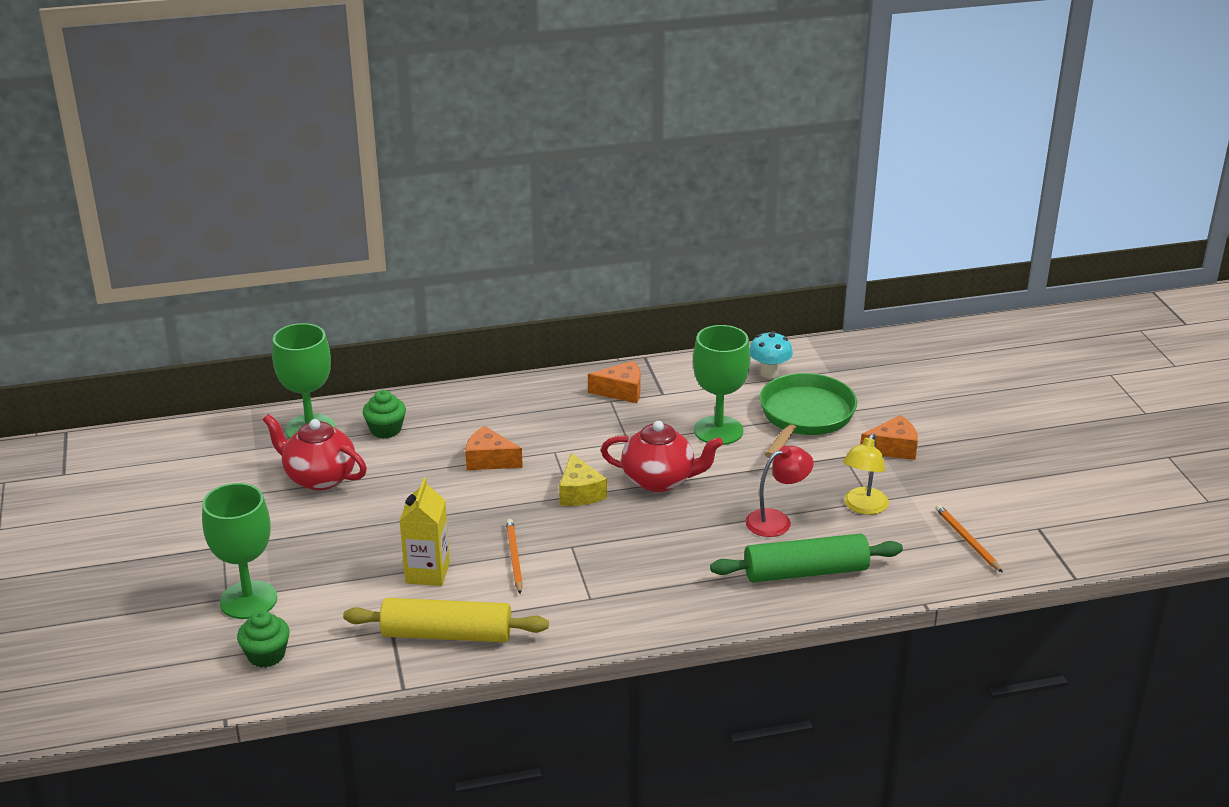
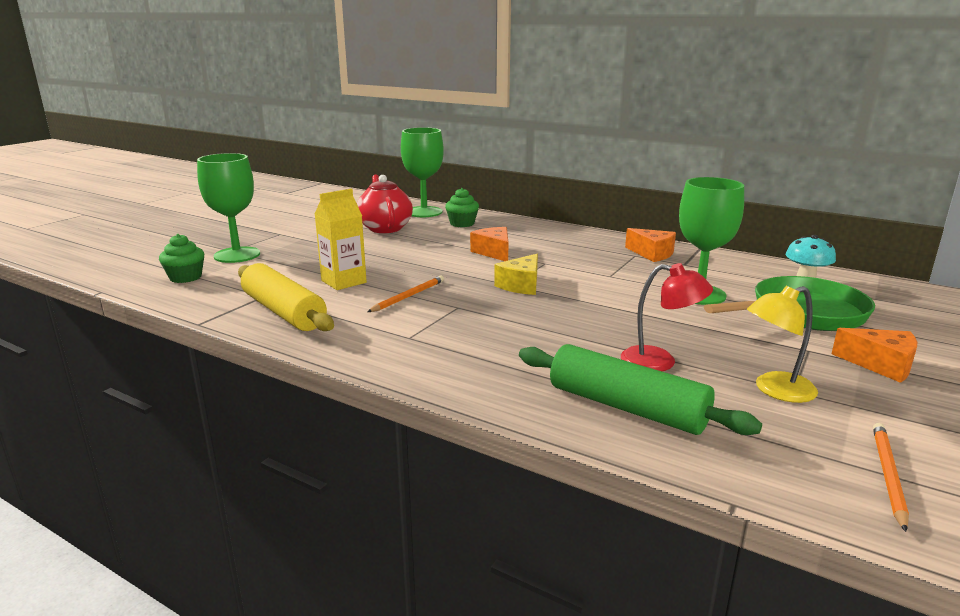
camera: 45 degrees right, 10 degrees down
red teapot [601,421,723,492] -> none

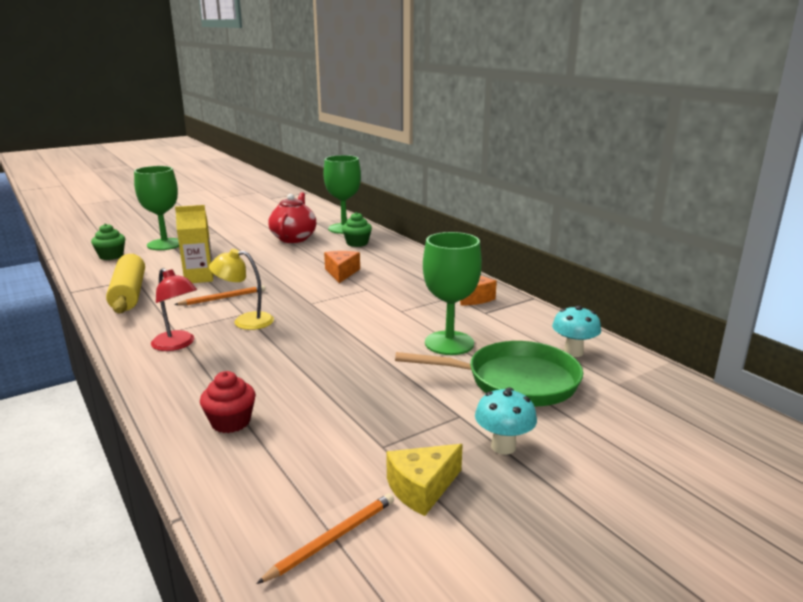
camera: 25 degrees right, 0 degrees up
yellow cheese [494,254,538,295] -> yellow cheese moved to [386,444,463,516]
green rolling pin [519,344,762,435] -> red cupcake [200,371,256,433]
red lamp [621,263,713,371] -> red lamp moved to [151,268,197,351]
yellow lamp [747,286,818,403] -> yellow lamp moved to [209,249,274,330]
orange cheese [832,328,918,383] -> turquoise mushroom [475,388,537,455]

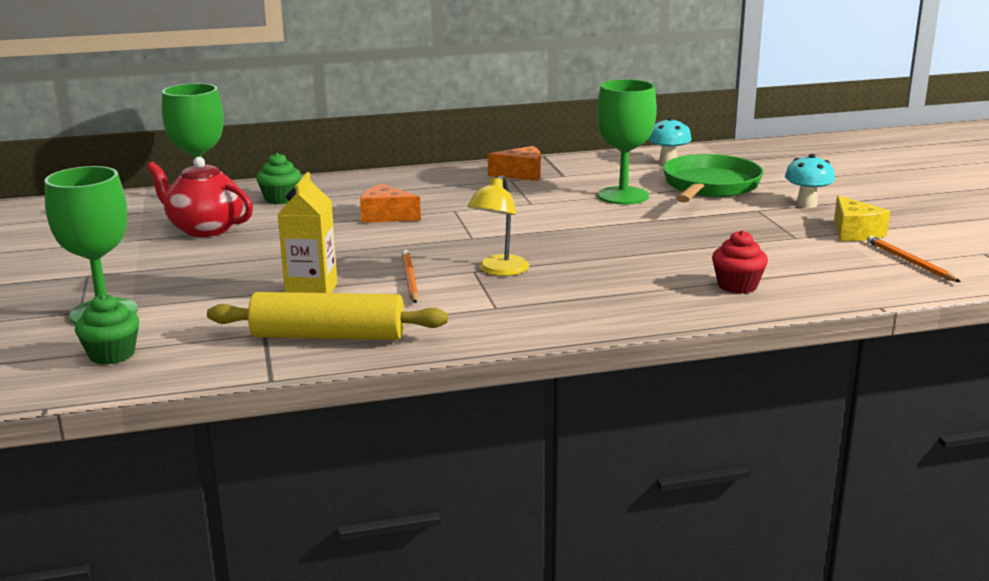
camera: 70 degrees left, 0 degrees up
red lamp [151,268,197,351] -> none

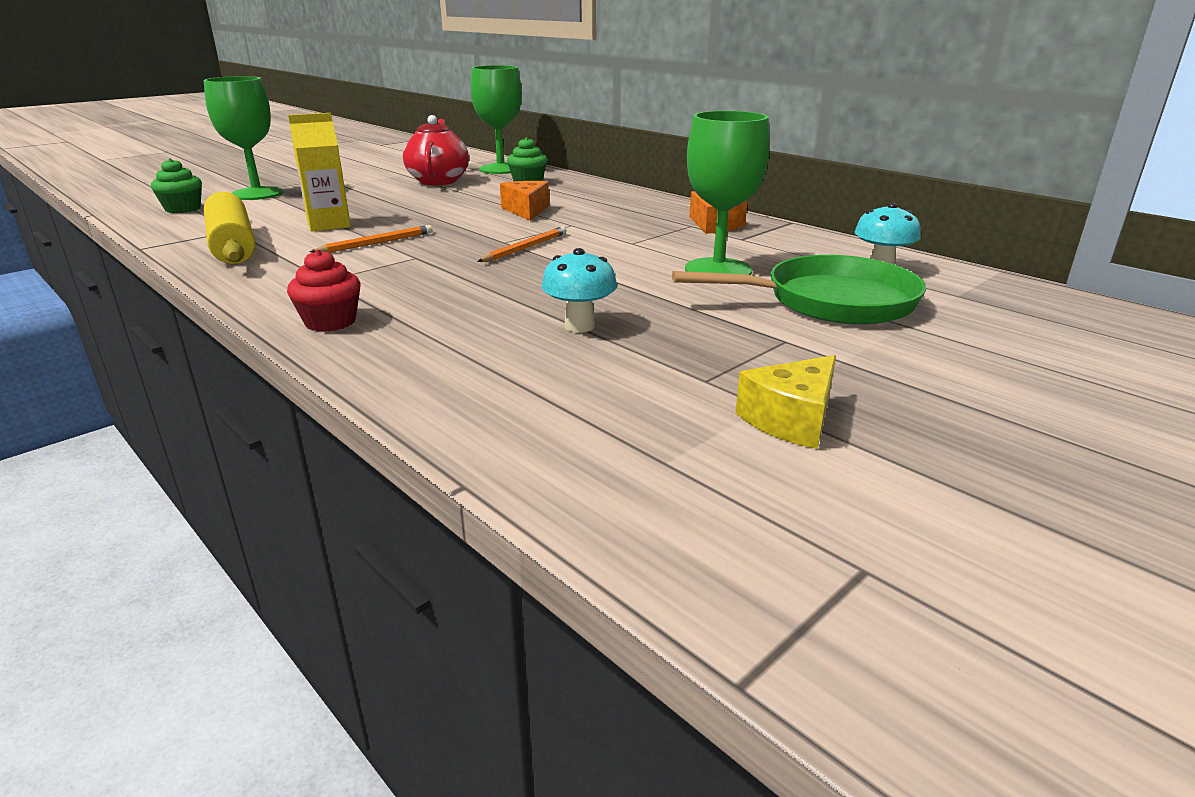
camera: 60 degrees right, 5 degrees up
yellow lamp [467,175,529,276] -> none
red cupcake [712,230,768,294] -> red cupcake moved to [287,250,360,332]
turquoise mushroom [785,154,835,208] -> turquoise mushroom moved to [541,248,617,333]
orange pencil [867,235,961,282] -> orange pencil moved to [477,226,567,262]

